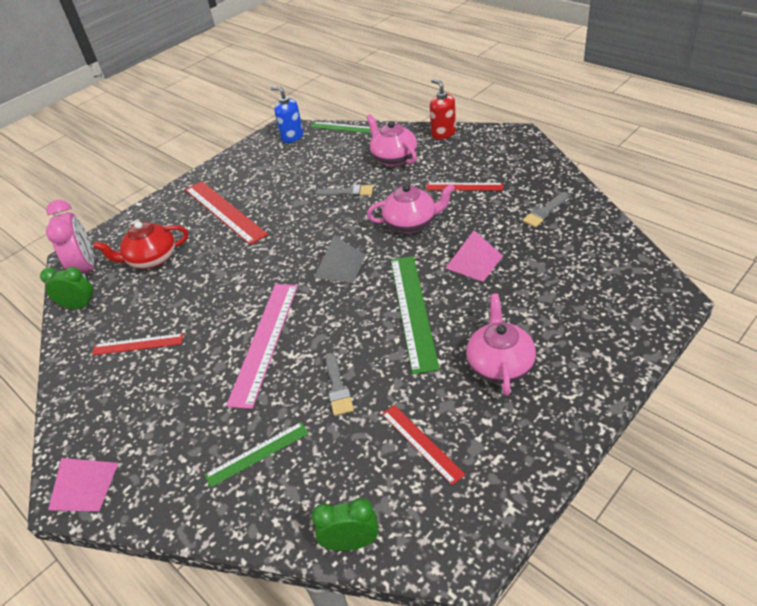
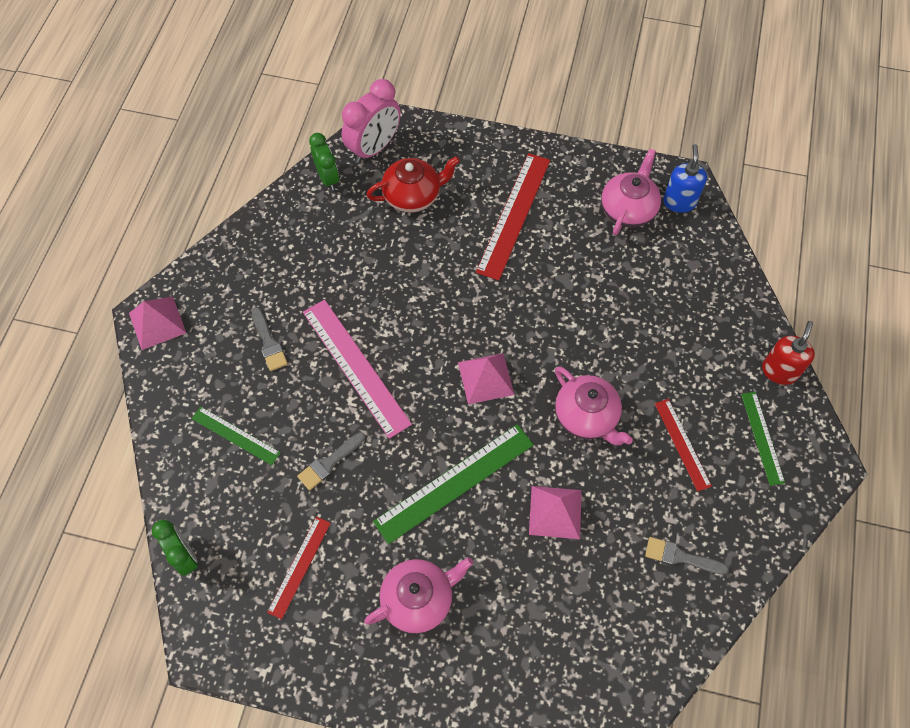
camera: 55 degrees right, 20 degrees up
red ruler [92,333,183,355] -> none
red teapot [93,221,188,269] -> red teapot turned 120 degrees clockwise [366,156,460,213]
pink ruler [226,284,298,409] -> pink ruler turned 75 degrees clockwise [303,300,412,439]
green ruler [311,122,371,133] -> green ruler moved to [741,392,785,486]
grey pyramid [314,235,366,283] -> pink pyramid [458,353,515,404]
grey brush [315,184,373,197] -> grey brush moved to [252,307,288,371]
pink teapot [366,114,417,166] -> pink teapot moved to [601,149,661,235]

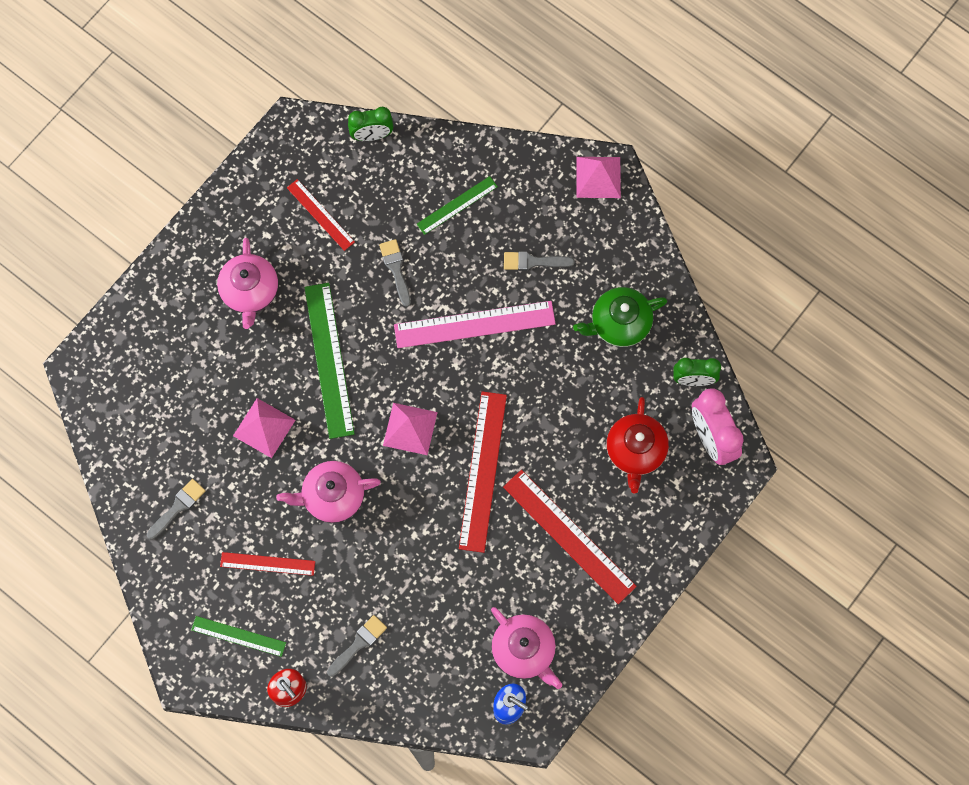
camera: 115 degrees right, 10 degrees up
none -> grey brush [327,615,387,677]
none -> red ruler [459,391,507,553]
none -> green teapot [573,287,667,347]

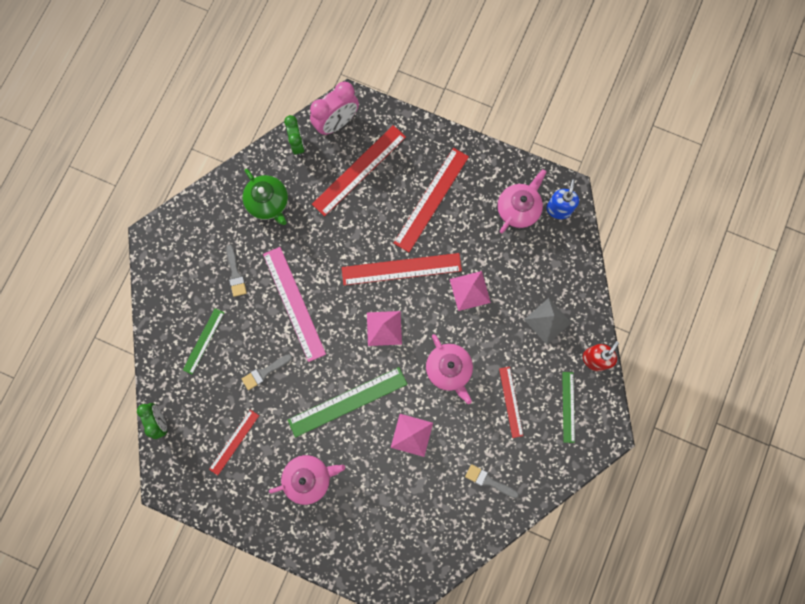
camera: 105 degrees left, 5 degrees up
grey brush [327,615,387,677] -> grey pyramid [524,298,571,345]
green ruler [417,176,498,235] -> green ruler turned 75 degrees clockwise [183,308,224,374]
pink pyramid [576,157,621,198] -> pink pyramid moved to [450,271,491,311]
red teapot [606,397,669,493] -> red ruler [312,125,406,216]

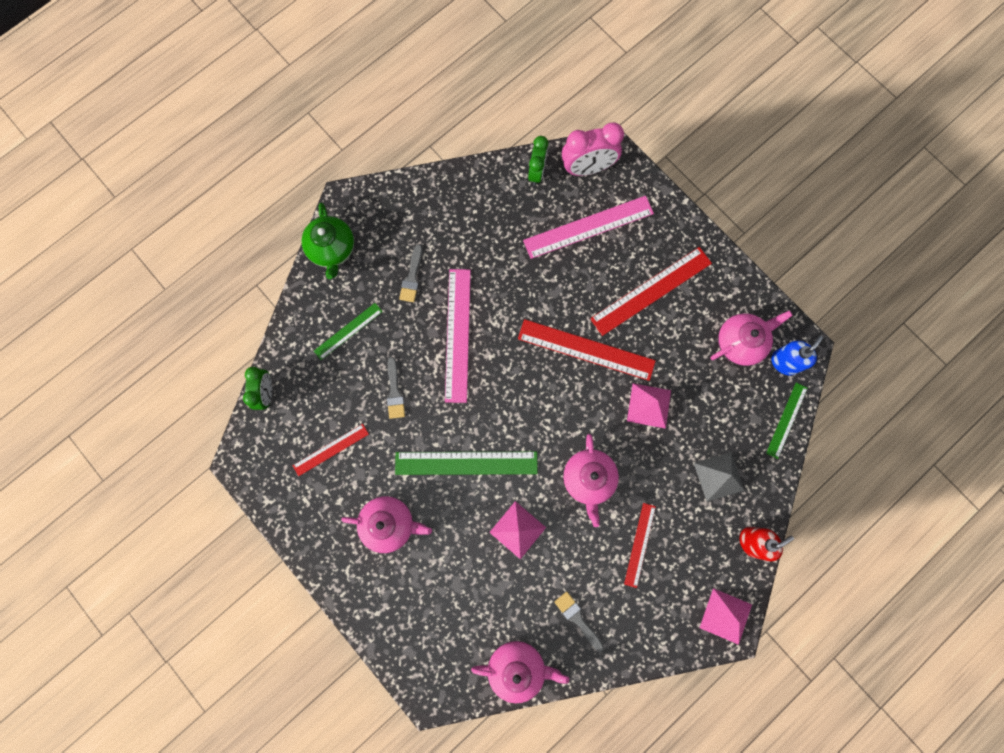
camera: 25 degrees right, 0 degrees up
grey brush [242,354,292,390] -> grey brush turned 90 degrees counterclockwise [387,357,405,419]
green teapot [243,169,288,225] -> green teapot moved to [302,203,354,279]
red ruler [312,125,406,216] -> pink ruler [523,196,654,259]
pink pyramid [367,311,402,346] -> pink pyramid moved to [700,588,752,645]
green ruler [562,372,575,443] -> green ruler moved to [766,383,807,459]
none -> pink teapot [471,641,569,703]

